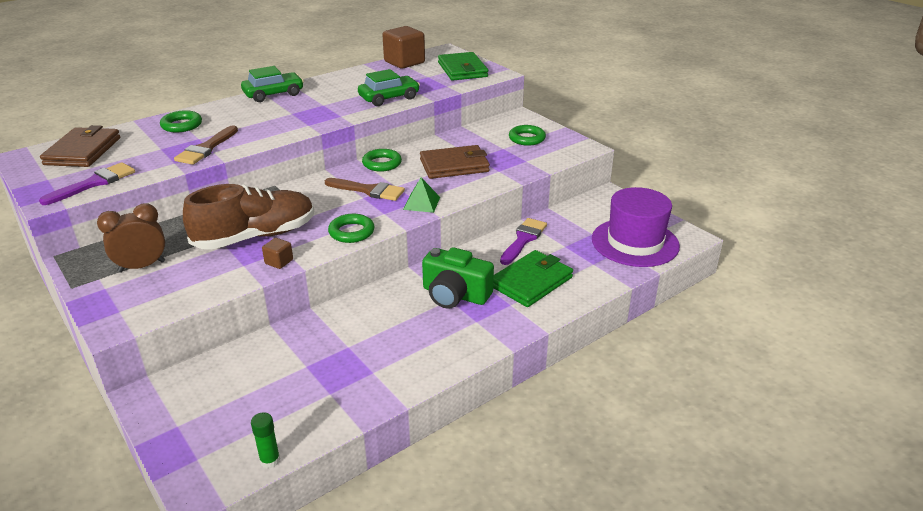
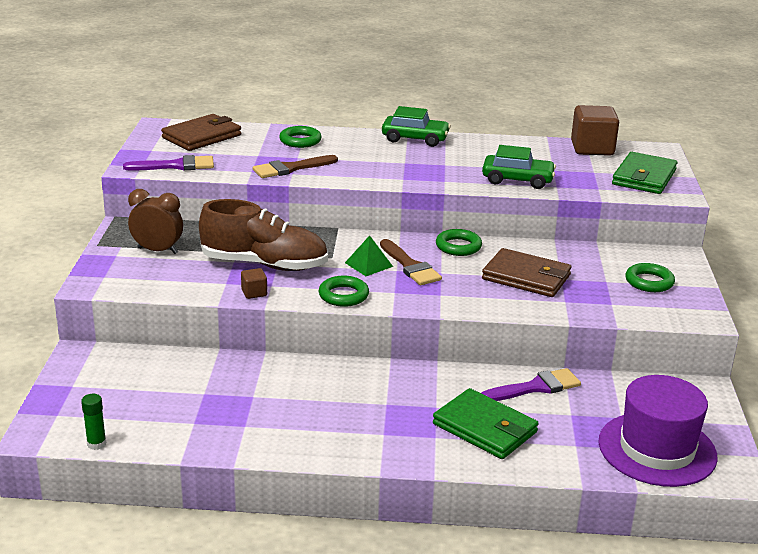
camera: 40 degrees right, 5 degrees down
green pyramid [403,178,440,213] -> green pyramid moved to [345,235,393,276]
green camera [422,247,494,309] -> none
green wallet [493,250,573,307] -> green wallet turned 45 degrees clockwise [433,388,539,459]

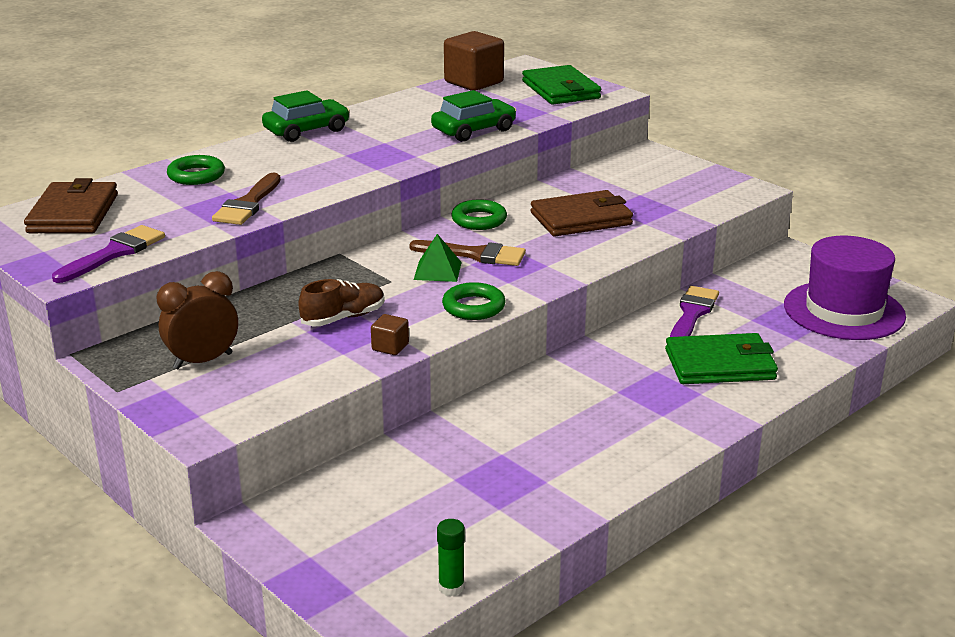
camera: 45 degrees left, 0 degrees up
brown shoe [199,199,328,271] -> brown shoe [298,279,385,326], size x0.54
green ring [625,263,675,292] -> none

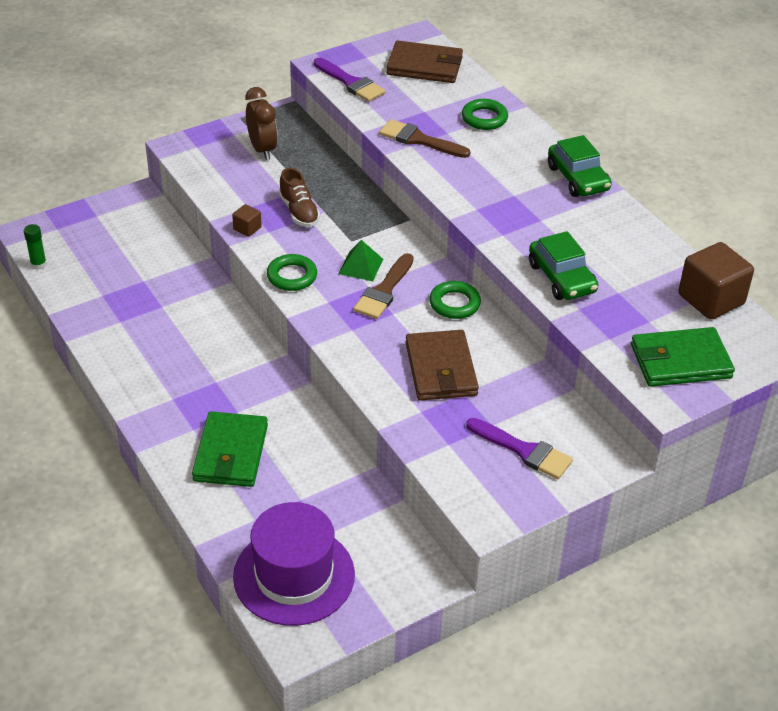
camera: 100 degrees right, 15 degrees up
purple brush [670,286,719,337] -> purple brush moved to [466,418,573,479]

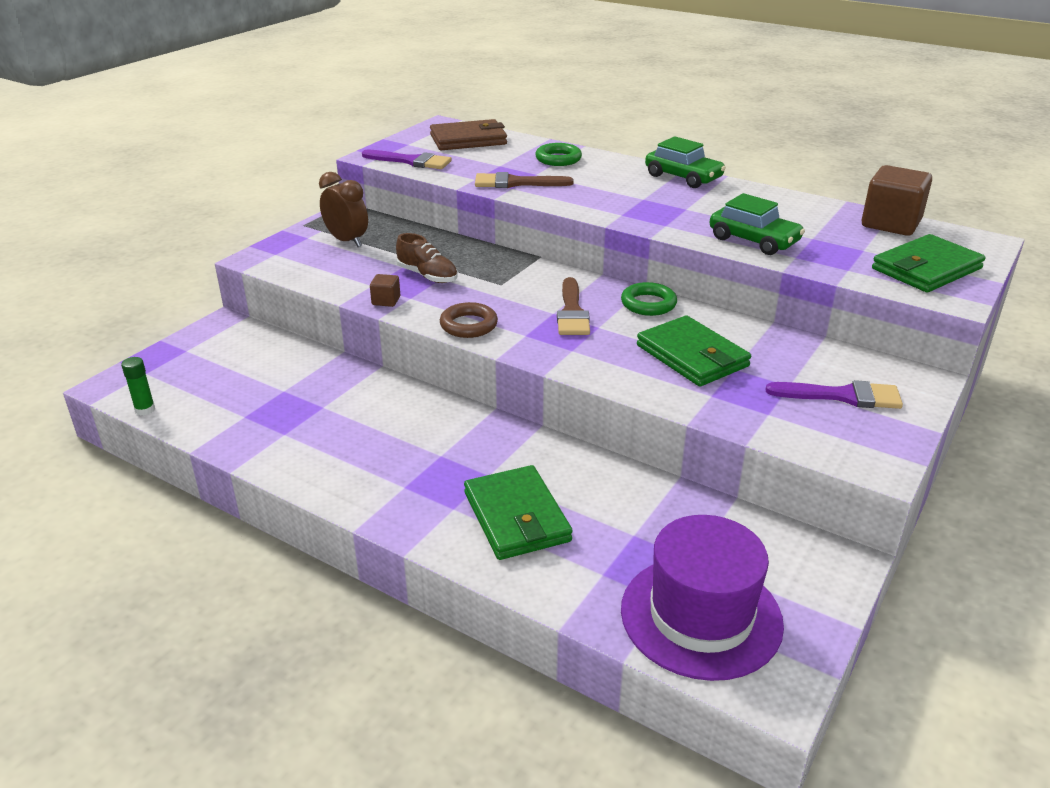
camera: 25 degrees left, 10 degrees down
green ring [267,254,317,291] -> brown ring [440,302,498,338]
green pyramid [338,240,383,281] -> none
brown wallet [406,330,479,401] -> green wallet [637,315,751,386]

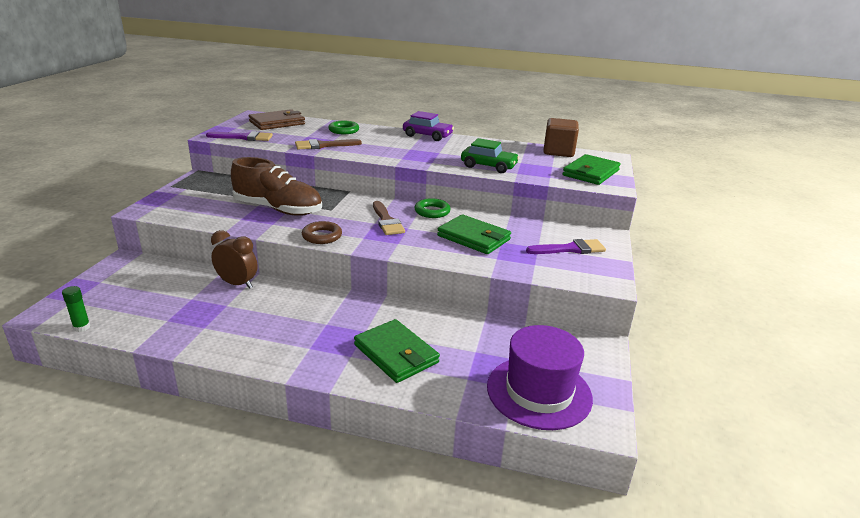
camera: 20 degrees left, 5 degrees down
brown clock [319,172,368,247] -> brown clock moved to [211,230,258,289]
brown cube [370,274,400,307] -> none
brown shoe [396,233,458,283] -> brown shoe [231,157,322,216], size x1.86
green car [645,136,726,188] -> purple car [403,111,454,141]

